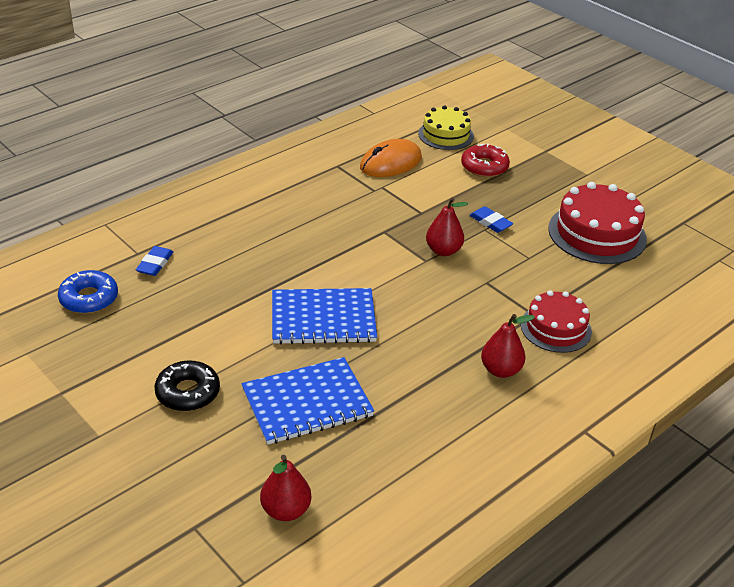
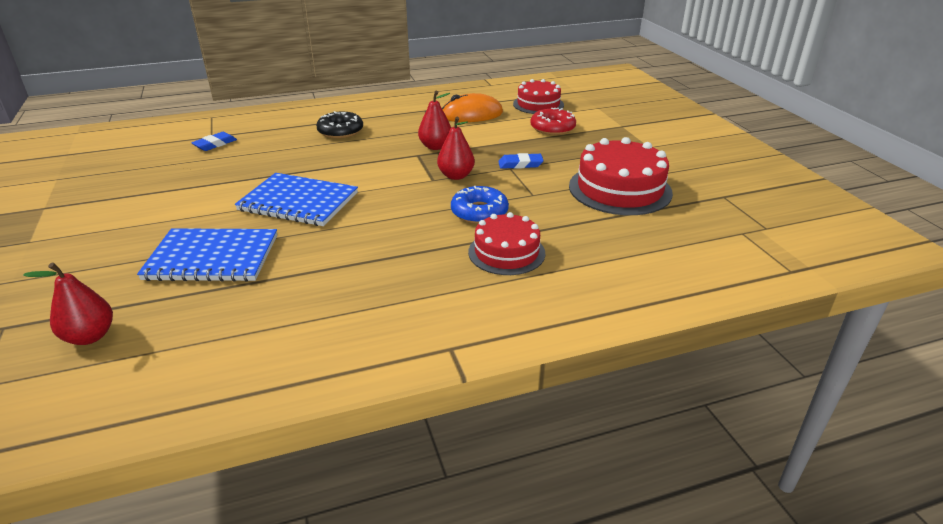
camera: 25 degrees right, 5 degrees down
blue donut [58,270,118,314] -> blue donut moved to [451,186,509,224]
black donut [154,360,220,411] -> black donut moved to [316,111,363,139]
yellow cake [418,105,474,150] -> red cake [513,79,564,114]
blue eraser [469,206,513,233] -> blue eraser turned 75 degrees counterclockwise [498,153,544,169]
red pear [481,314,535,378] -> red pear moved to [418,91,451,150]

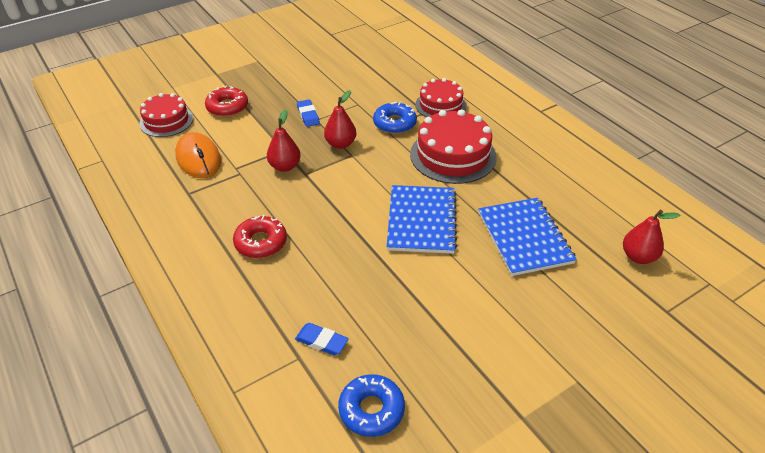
camera: 105 degrees left, 10 degrees up
black donut [316,111,363,139] -> red donut [233,215,287,258]
red cake [569,137,673,215] -> red cake moved to [410,109,497,184]
none -> blue donut [338,374,405,437]

